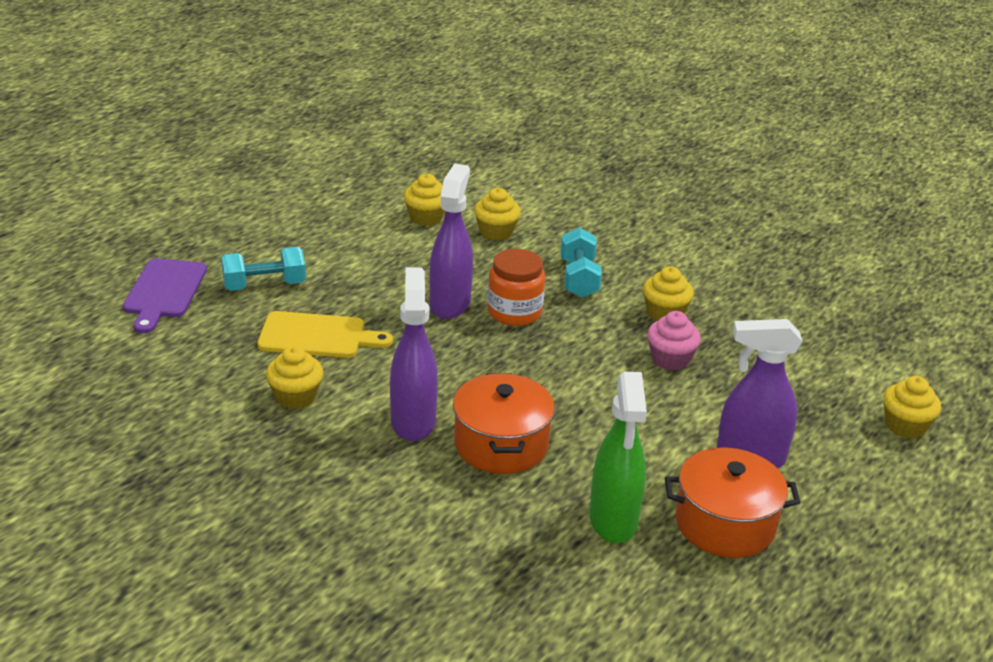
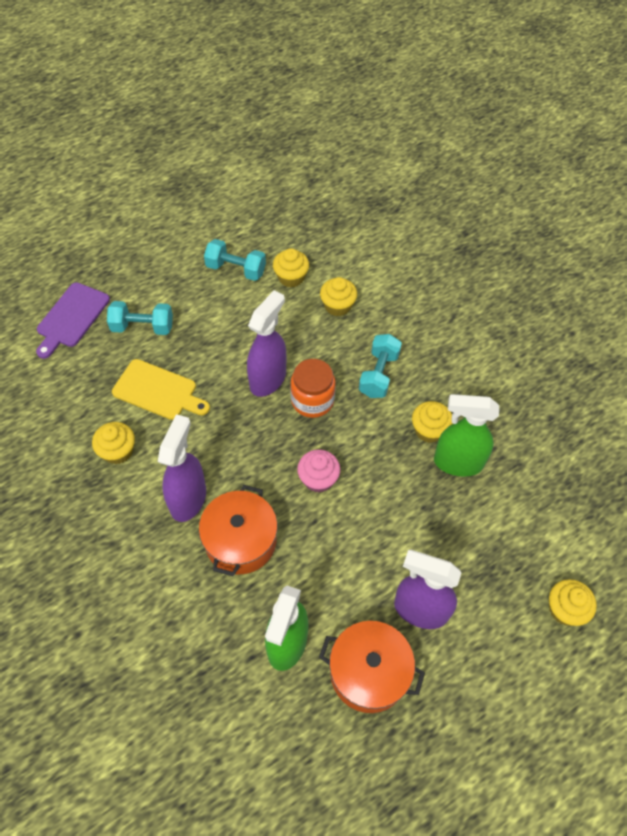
camera: 20 degrees right, 25 degrees up
pink cupcake [647,311,701,370] -> pink cupcake moved to [297,449,340,492]
none -> turquoise dumbbell [204,239,266,281]
none -> green spray bottle [434,394,499,477]

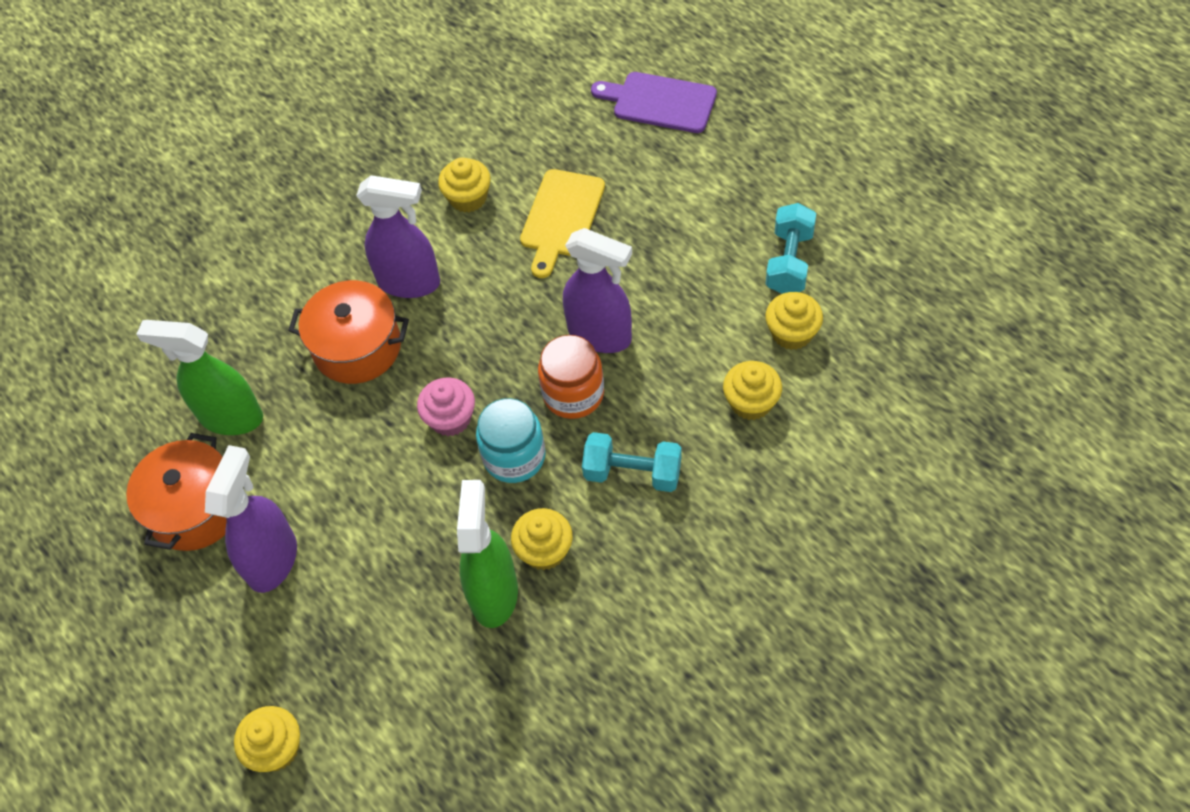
camera: 90 degrees right, 0 degrees up
turquoise dumbbell [107,301,173,335] -> none
none -> turquoise jar [476,398,546,483]

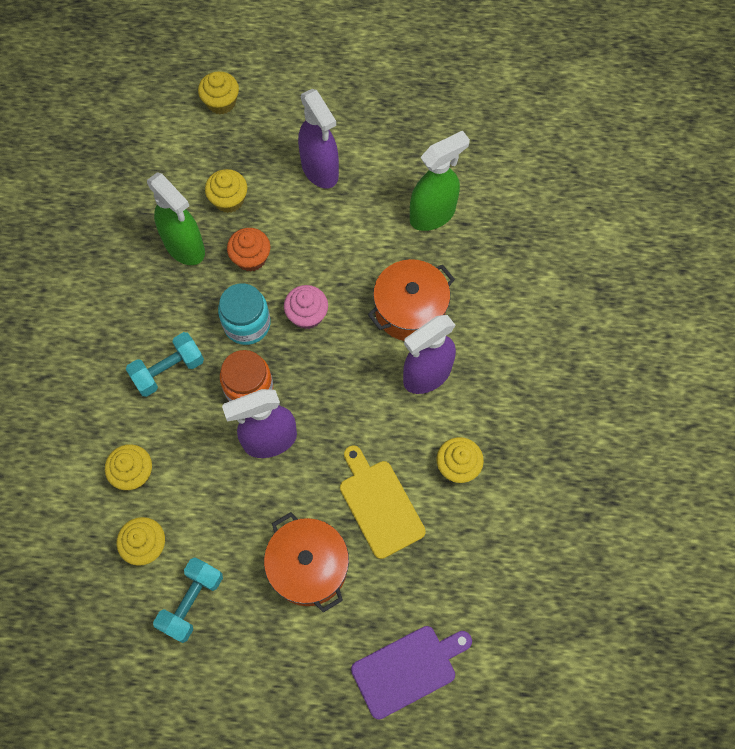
camera: 130 degrees right, 10 degrees up
orange pot [126,433,227,551] -> orange pot moved to [264,512,349,613]
yellow cupcake [511,508,573,570] -> yellow cupcake moved to [205,169,247,213]
turquoise dumbbell [766,203,816,294] -> turquoise dumbbell turned 60 degrees clockwise [153,557,223,643]
none -> orange cupcake [227,228,270,272]

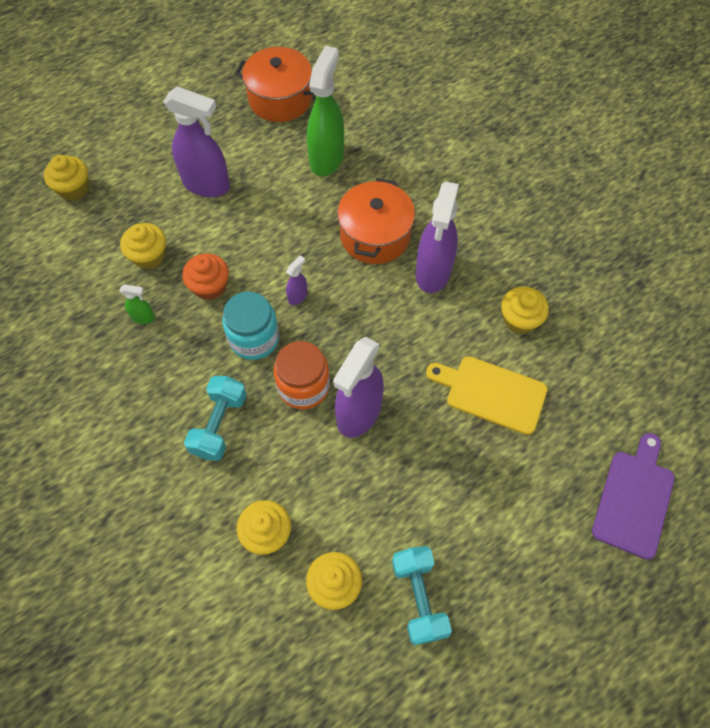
camera: 40 degrees left, 5 degrees down
green spray bottle [147,172,205,265] -> green spray bottle [119,284,155,324], size x0.44
orange pot [264,512,349,613] -> orange pot moved to [235,47,314,122]
pink cupcake [284,285,328,329] -> purple spray bottle [286,255,307,305]

